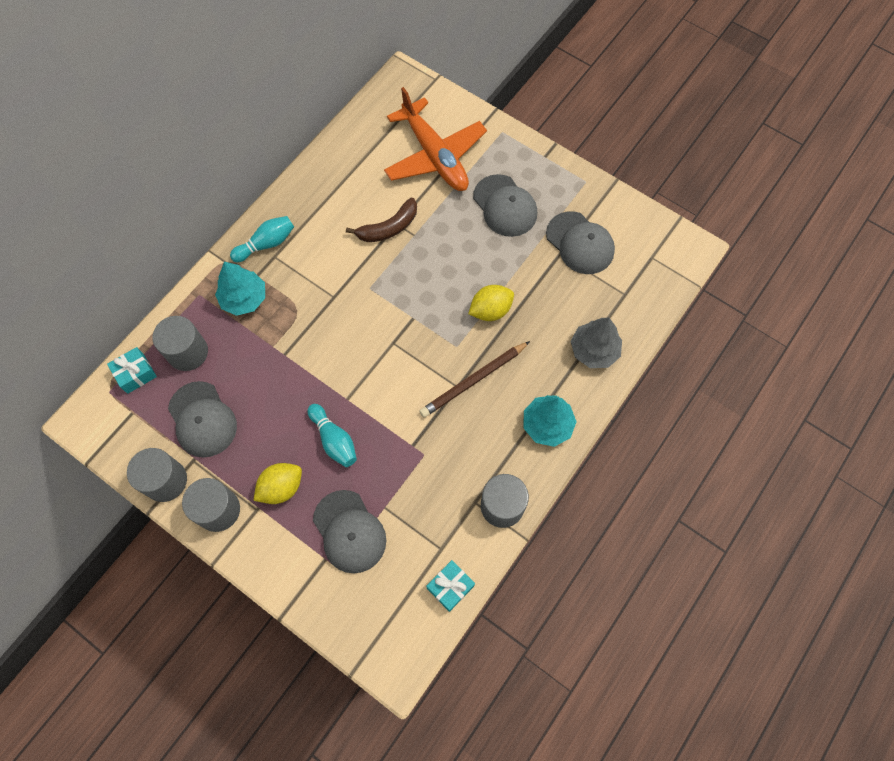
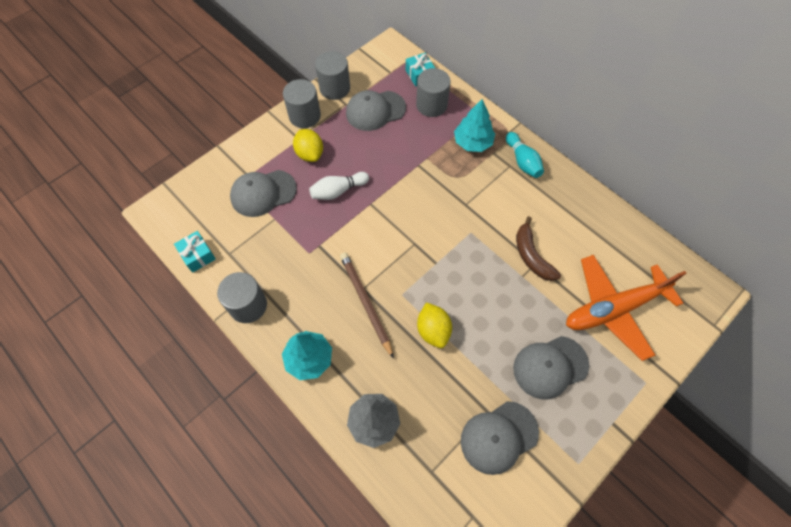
camera: 100 degrees right, 5 degrees down
turquoise bowling pin [308,404,357,467] -> white bowling pin [309,172,369,200]

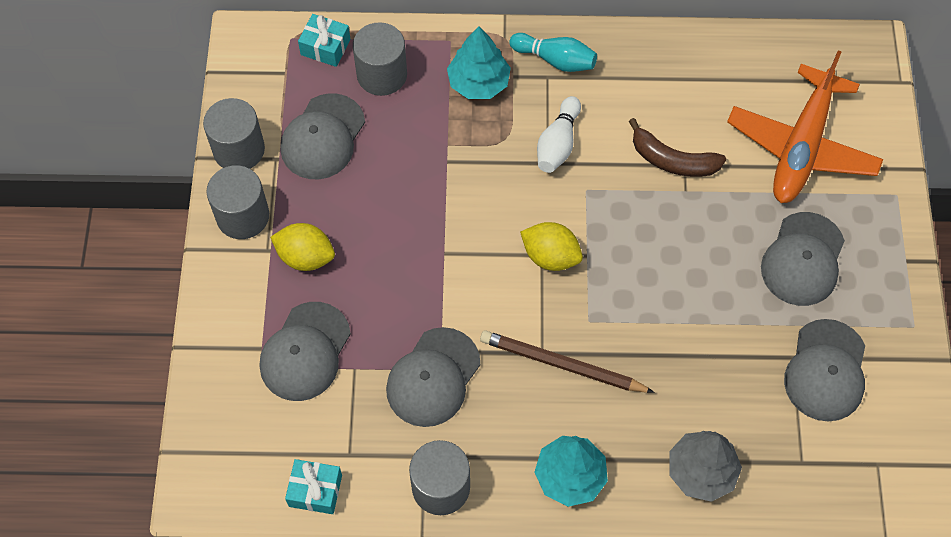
camera: 45 degrees left, 0 degrees up
white bowling pin [309,172,369,200] -> white bowling pin moved to [537,96,581,173]
yellow lemon [417,302,452,348] -> yellow lemon moved to [520,222,583,271]
none -> grey cap [386,327,480,427]

